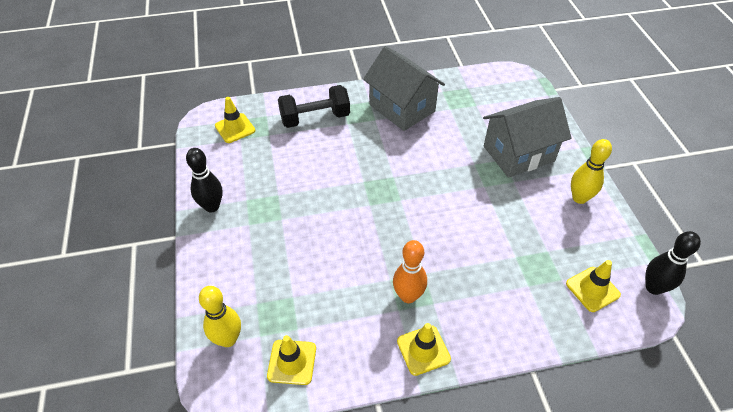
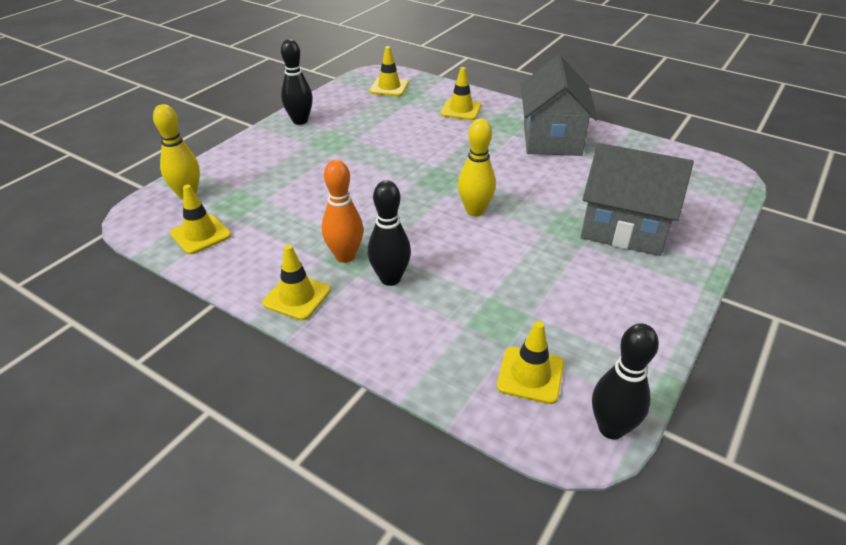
camera: 45 degrees right, 10 degrees down
black dumbbell [278,85,350,128] -> yellow traffic cone [440,67,482,120]
yellow bowling pin [571,139,612,204] -> yellow bowling pin moved to [458,119,496,216]
none -> black bowling pin [368,180,411,286]

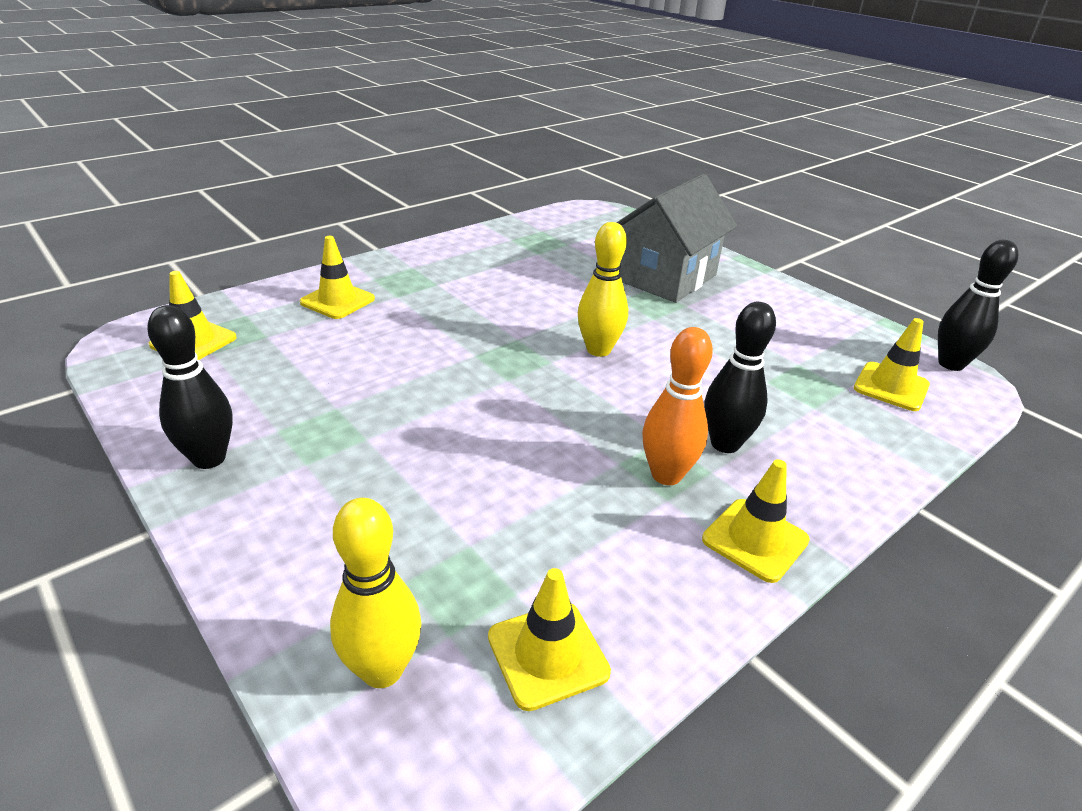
camera: 75 degrees left, 5 degrees down
grey house [521,55,598,156] -> none

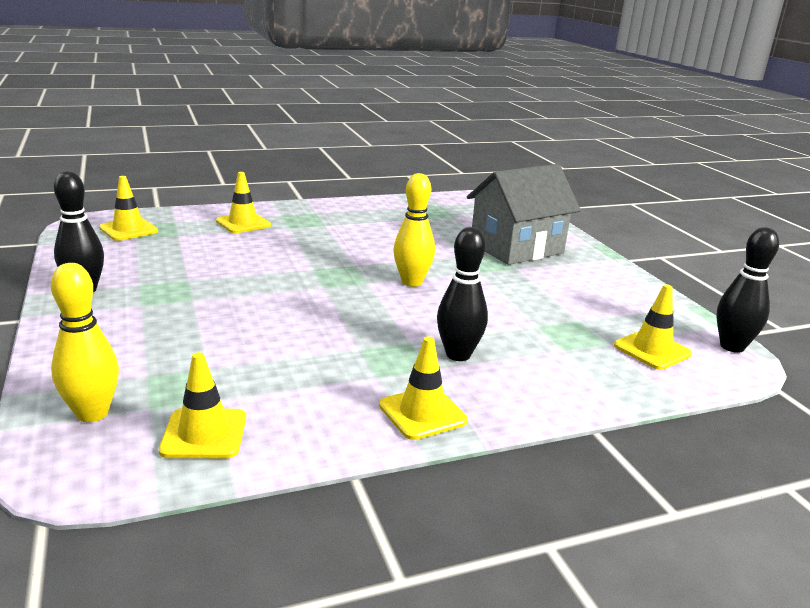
camera: 20 degrees right, 10 degrees down
orange bowling pin [642,327,713,485] -> none

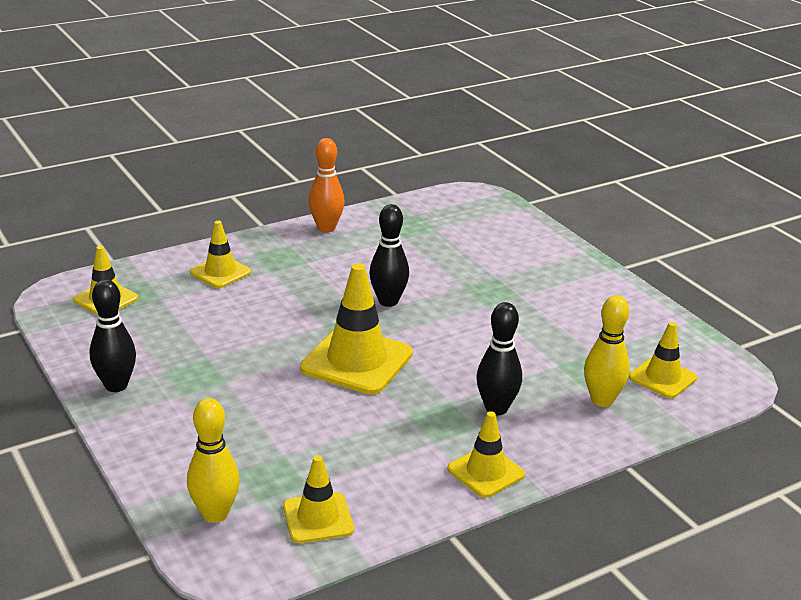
camera: 10 degrees left, 5 degrees up
yellow bowling pin [393,173,435,287] -> yellow bowling pin moved to [584,295,630,407]
grey house [467,164,581,265] -> none
black bowling pin [716,227,779,353] -> black bowling pin moved to [369,204,409,307]
none -> yellow traffic cone [300,263,413,395]
none -> orange bowling pin [309,138,345,232]

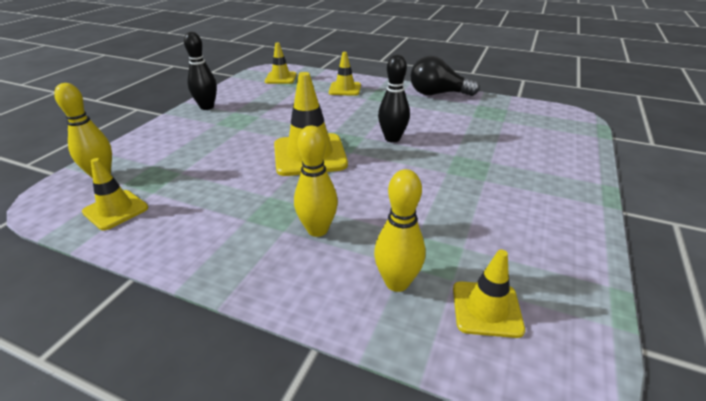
camera: 55 degrees right, 5 degrees up
orange bowling pin [309,138,345,232] -> black light bulb [410,56,480,96]
yellow traffic cone [447,411,525,498] -> none
black bowling pin [477,302,522,415] -> yellow bowling pin [294,126,338,237]

